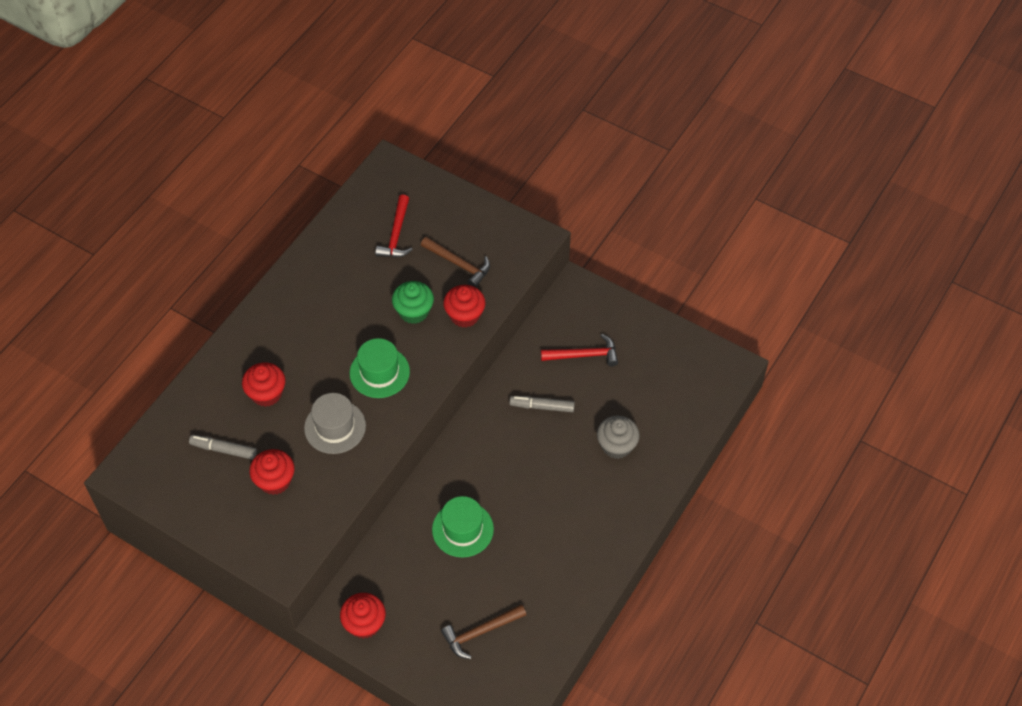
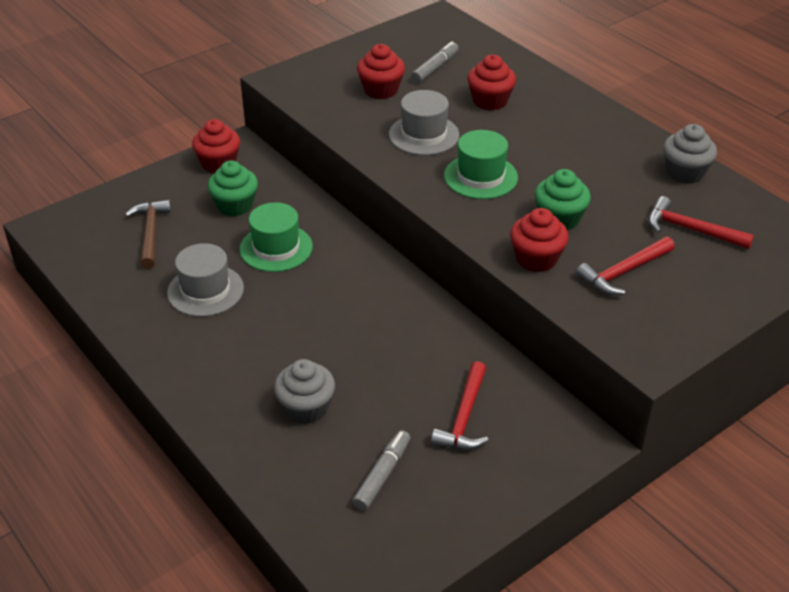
camera: 110 degrees right, 15 degrees down
brown hammer [421,237,490,287] -> red hammer [576,237,675,295]
grey marker [509,396,575,412] -> grey marker moved to [352,430,410,511]
none -> grey hat [167,243,244,317]
none -> green cupcake [208,161,258,216]
none -> grey cupcake [663,124,717,184]

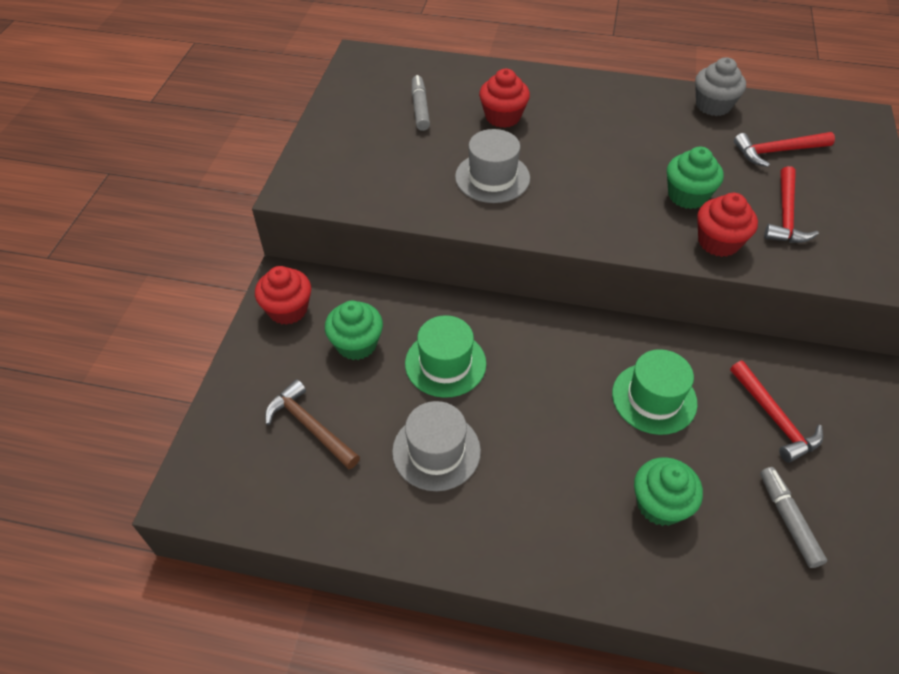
camera: 40 degrees left, 10 degrees up
grey cupcake [274,359,335,424] -> green cupcake [634,457,703,526]
red cupcake [357,44,405,99] -> none
green hat [444,130,518,199] -> green hat moved to [612,349,698,435]

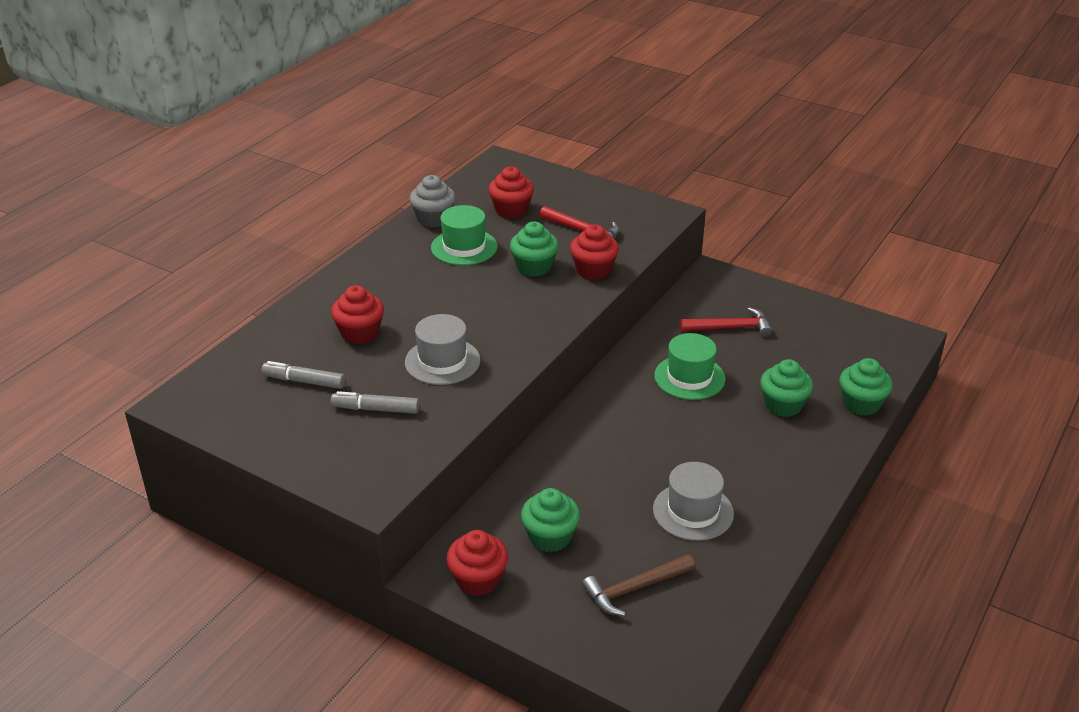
camera: 70 degrees left, 15 degrees down
green hat [405,315,486,398] -> green hat moved to [431,205,498,265]
red hammer [734,132,835,167] -> red cupcake [488,166,534,218]
grey marker [760,467,827,568] -> grey marker moved to [331,391,419,414]
none -> green cupcake [839,358,893,416]

